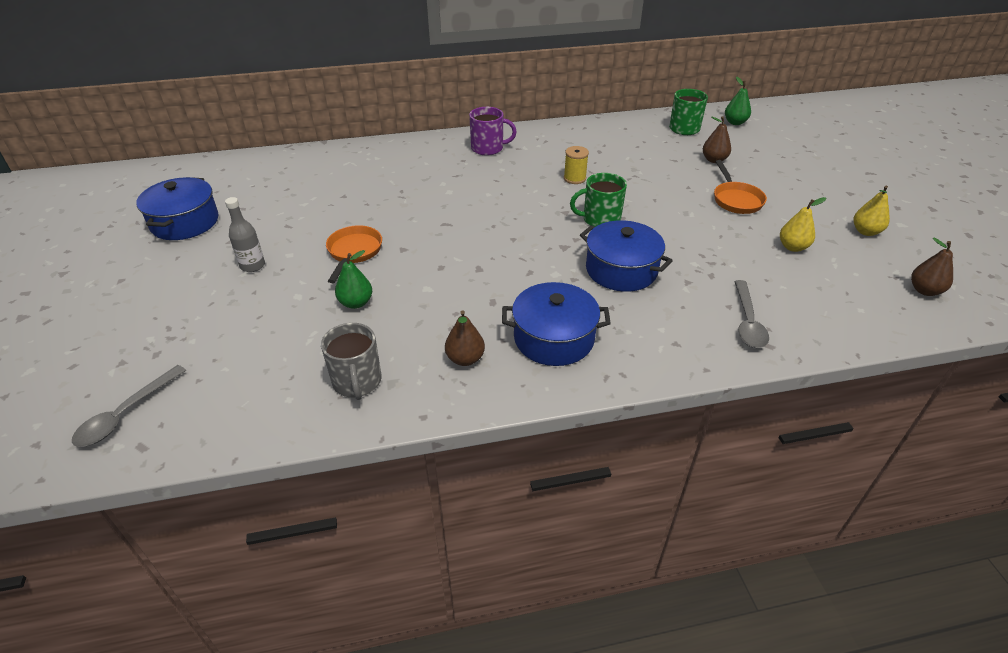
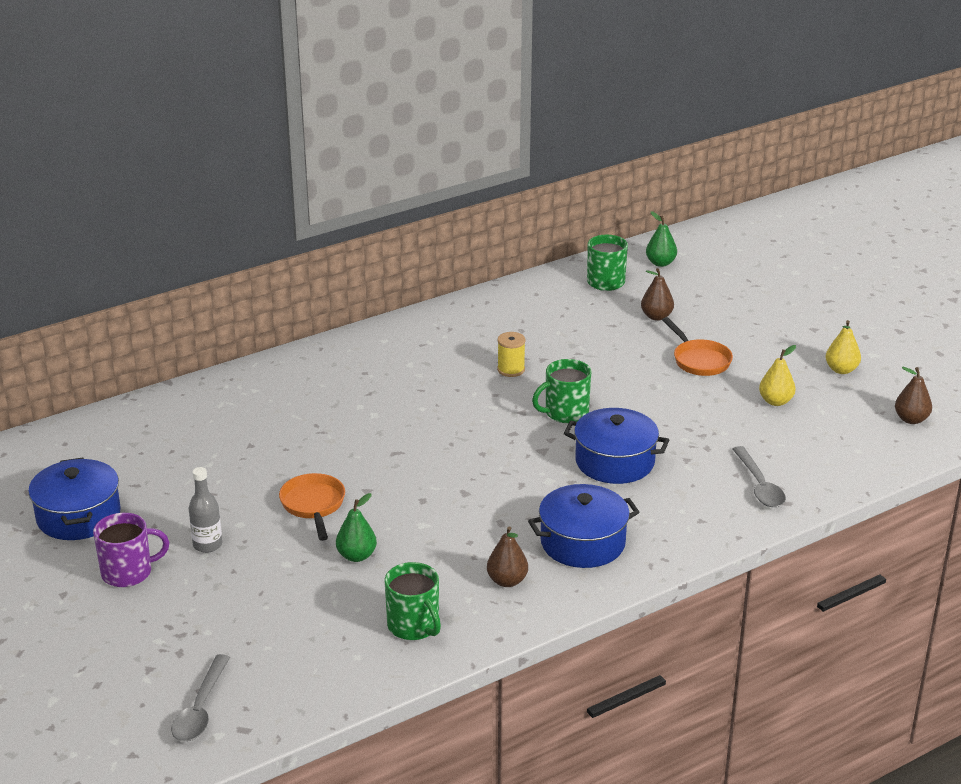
camera: 20 degrees left, 10 degrees down
grey mug [321,323,382,400] -> green mug [385,562,441,640]
purple mug [469,107,517,156] -> purple mug moved to [93,513,169,587]

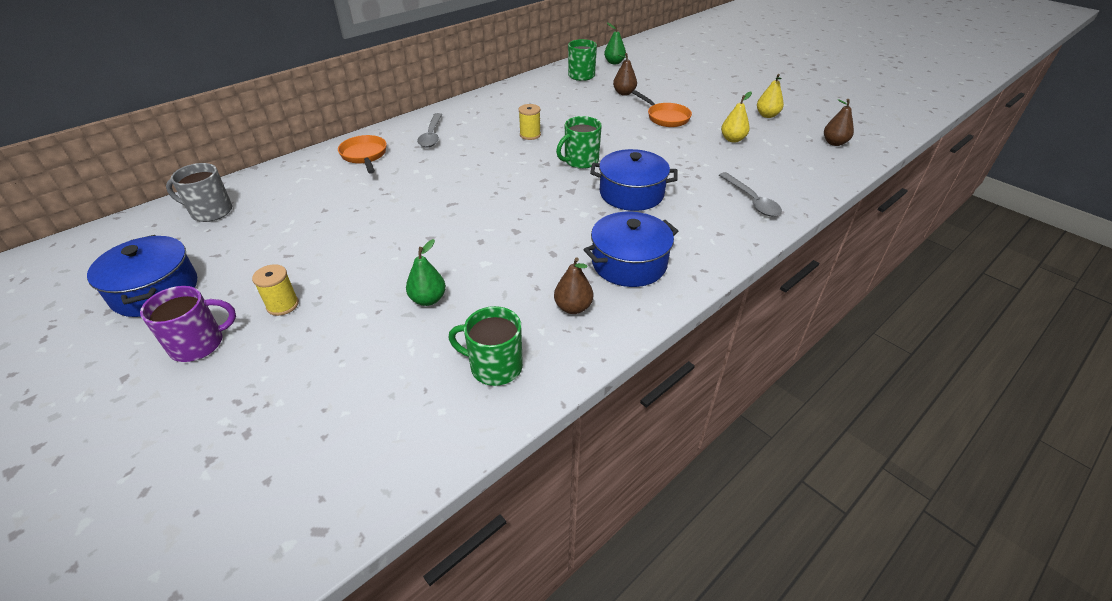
camera: 10 degrees left, 10 degrees up
grey spoon [171,654,230,741] -> grey spoon moved to [417,113,442,147]
grey bottle [189,467,222,553] -> yellow spool [252,264,299,316]
orange pan [279,473,345,541] -> orange pan moved to [338,135,387,174]
green mug [385,562,441,640] -> green mug turned 150 degrees clockwise [449,306,523,386]
none -> grey mug [166,163,232,222]

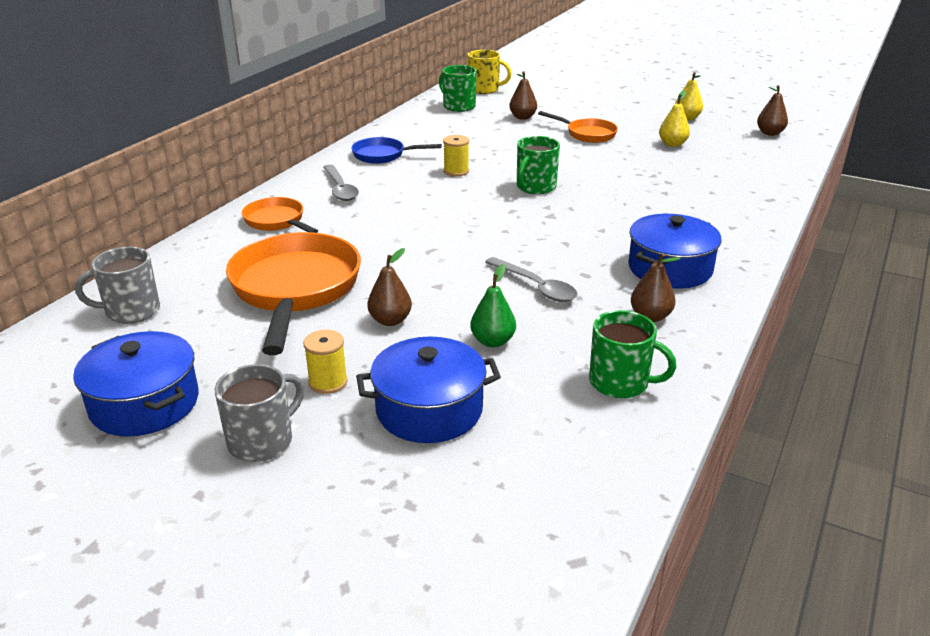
camera: 20 degrees left, 10 degrees down
purple mug [140,286,236,362] -> grey mug [215,364,304,462]
green mug [449,306,523,386] -> green mug turned 150 degrees counterclockwise [589,310,676,398]
blue pot [590,149,678,211] -> blue pot moved to [356,337,501,443]
green pear [604,23,626,65] -> yellow mug [468,50,512,94]
grey spoon [719,172,782,216] -> grey spoon moved to [485,257,578,302]
none -> orange pan [226,232,361,355]
none -> blue pan [351,137,442,164]
none -> brown pear [367,248,412,326]

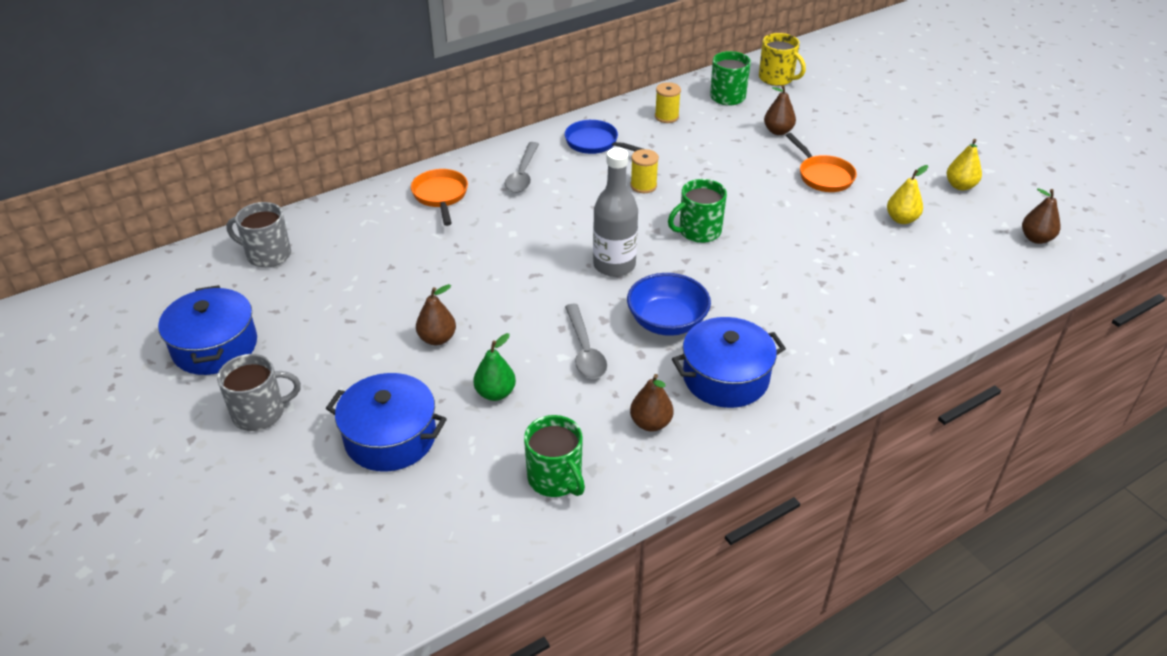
camera: 30 degrees right, 10 degrees up
orange pan [226,232,361,355] -> none
yellow spool [303,330,348,394] -> yellow spool moved to [655,82,681,123]
none -> grey bottle [593,148,638,277]
none -> blue bowl [627,273,711,336]

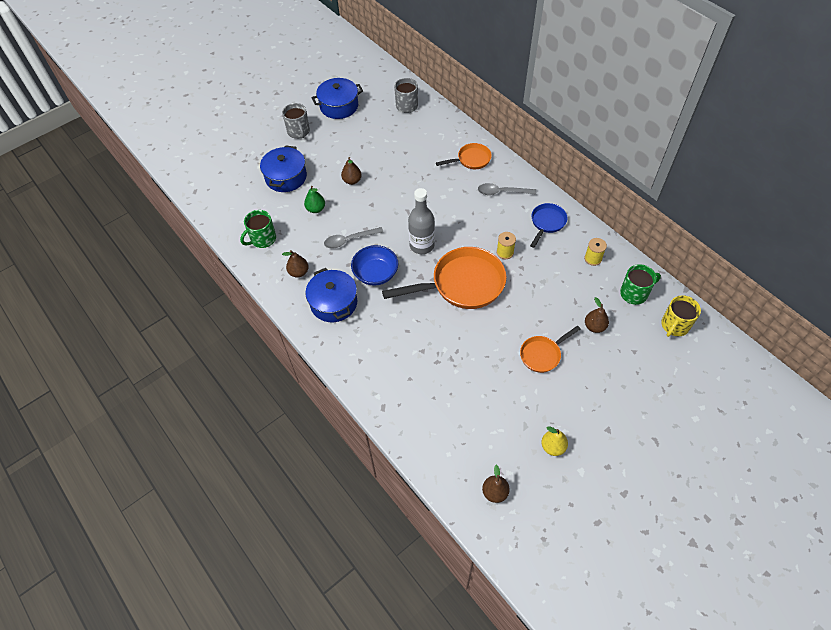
camera: 85 degrees right, 15 degrees up
green mug [668,179,727,243] -> orange pan [382,247,506,309]
yellow pear [887,165,928,224] -> none

